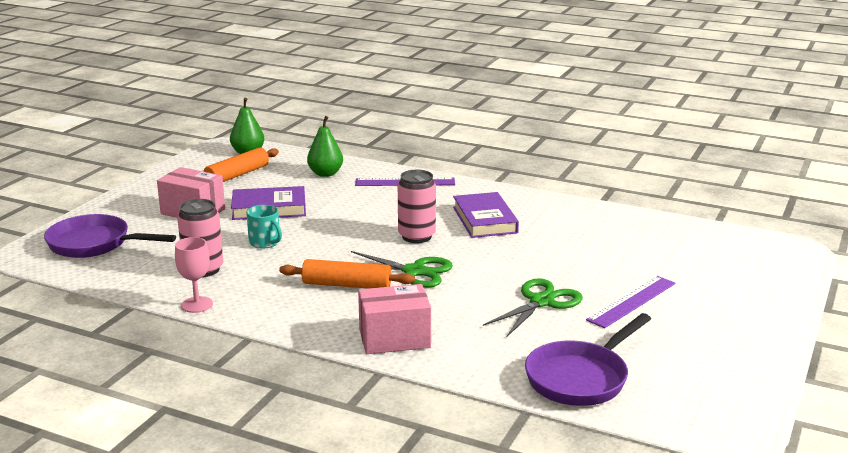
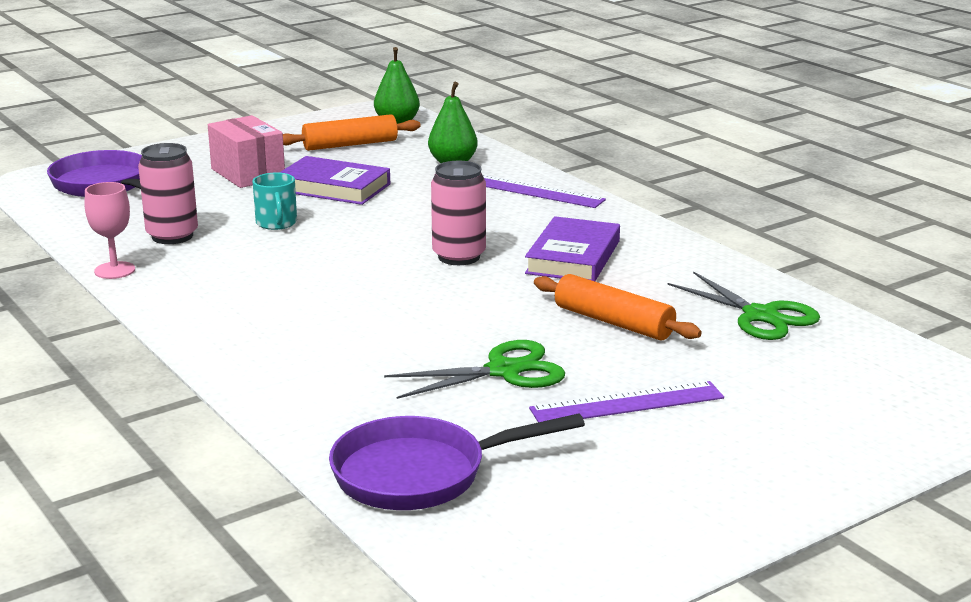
camera: 30 degrees right, 0 degrees up
orange rolling pin [279,259,415,289] -> orange rolling pin moved to [534,274,702,340]
green scissors [351,251,453,288] -> green scissors moved to [668,271,820,340]
pink box [358,284,431,354] -> none

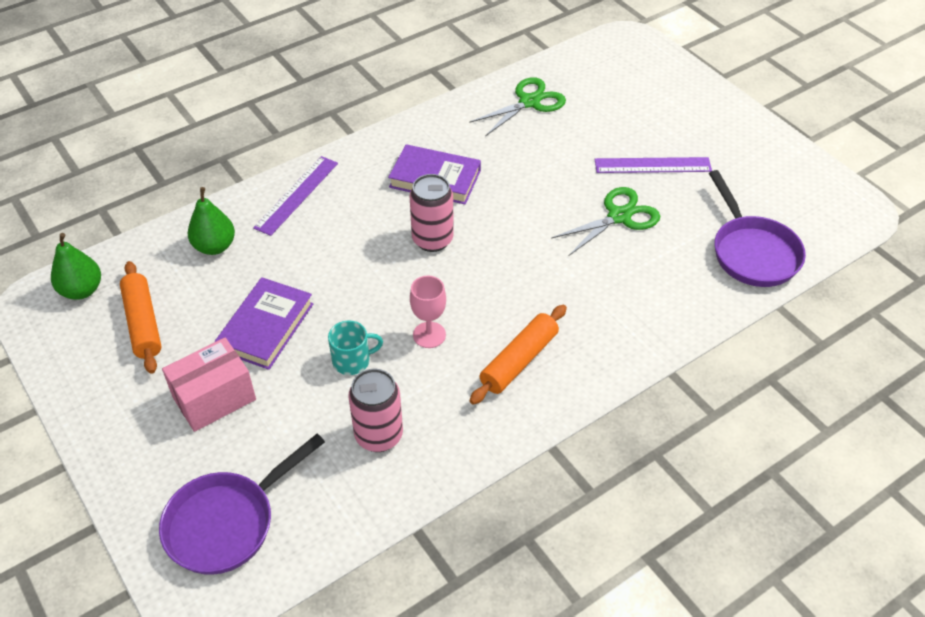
camera: 90 degrees left, 25 degrees up
pink goblet [85,182,135,279] -> pink goblet moved to [410,276,446,348]
green scissors [384,340,565,399] -> green scissors turned 75 degrees clockwise [551,187,661,256]
purple ruler [529,381,724,422] -> purple ruler turned 75 degrees counterclockwise [595,157,712,173]
orange rolling pin [534,274,702,340] -> orange rolling pin moved to [470,305,567,405]

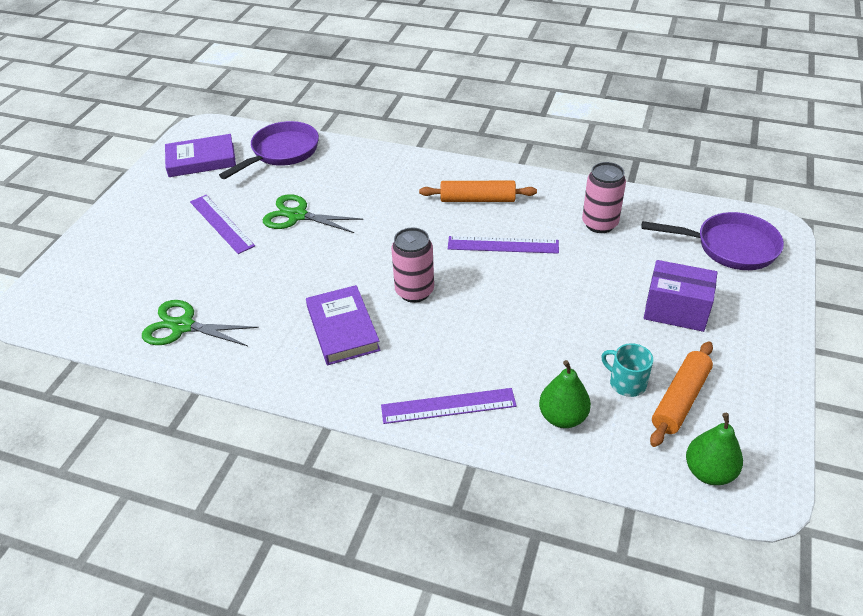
camera: 125 degrees left, 5 degrees down
pink box [162,337,256,432] -> purple box [644,260,718,332]
purple book [215,277,313,370] -> purple book moved to [165,134,236,177]
turquoise mug [328,320,383,375] -> turquoise mug moved to [601,343,653,397]
pink goblet [410,276,446,348] -> purple ruler [448,236,559,254]

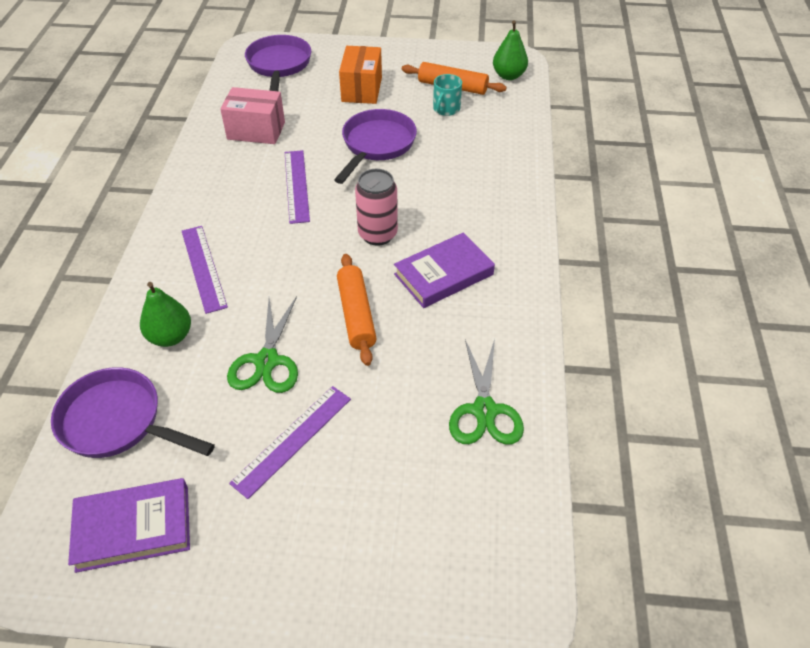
camera: 105 degrees left, 5 degrees up
purple book [165,134,236,177] -> purple book turned 75 degrees counterclockwise [68,478,190,573]
purple ruler [381,388,517,424] -> purple ruler moved to [182,226,228,314]
orange rolling pin [419,181,537,202] -> orange rolling pin moved to [337,254,377,366]
green pear [539,360,591,428] -> green pear moved to [140,282,191,347]
pink can [582,162,626,233] -> pink box [220,87,285,144]
purple box [644,260,718,332] -> orange box [339,46,382,104]
none -> purple pan [334,109,417,184]

